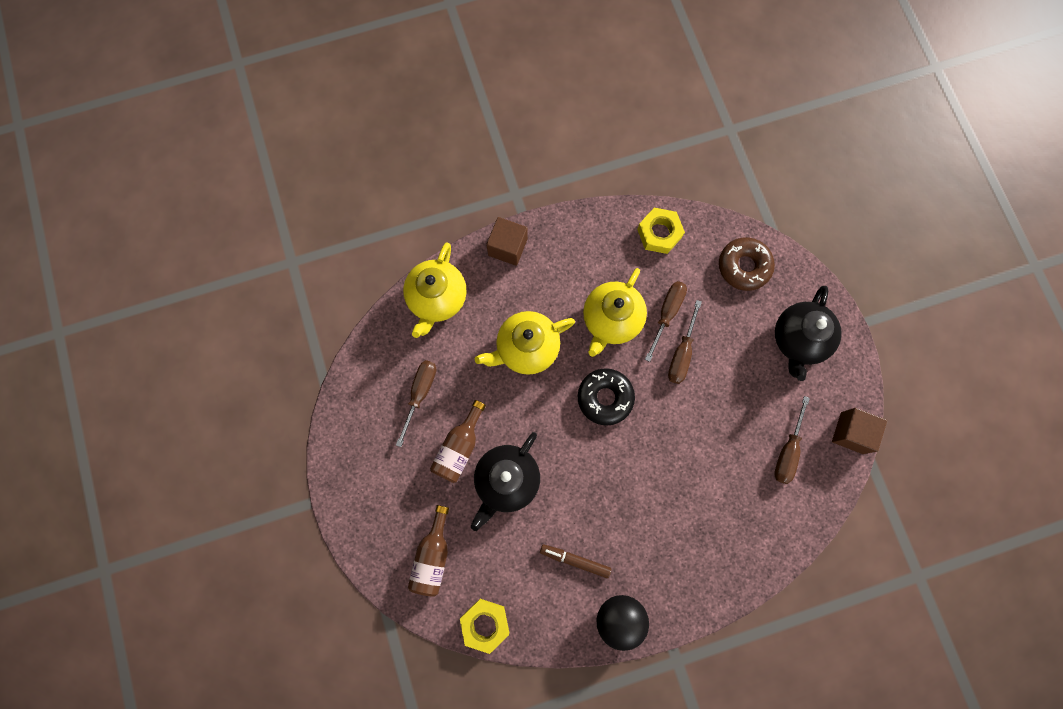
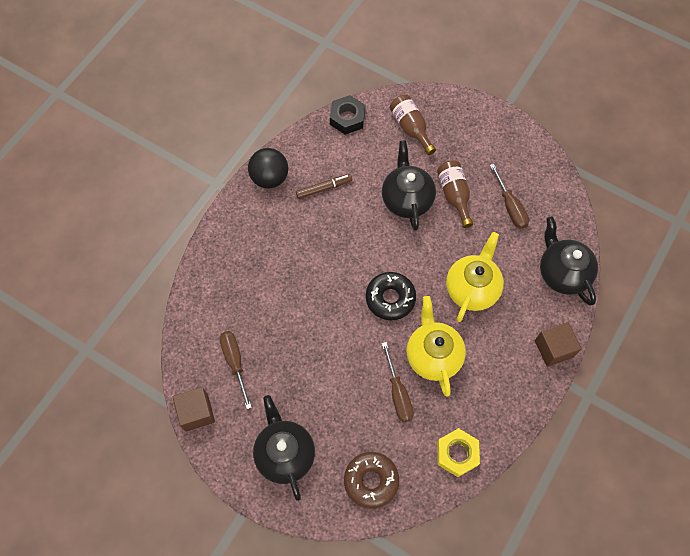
camera: 140 degrees right, 10 degrees down
yellow teapot [403,242,466,338] -> black teapot [540,216,598,305]
yellow nut [460,599,509,654] -> black nut [330,95,365,135]
brown screwdriver [668,300,702,384] -> none

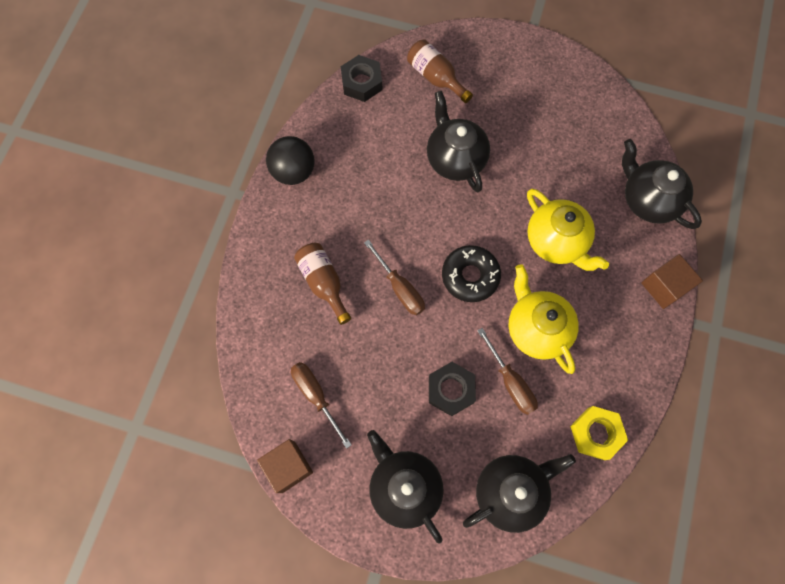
camera: 15 degrees left, 5 degrees up
brown marker [296,174,352,199] -> none
brown donut [344,452,399,509] -> black teapot [463,454,576,533]
brown bottle [437,160,473,228] -> brown bottle moved to [294,243,351,325]
yellow teapot [446,232,504,322] -> yellow teapot turned 135 degrees clockwise [527,189,609,271]
brown screwdriver [490,164,529,229] -> brown screwdriver moved to [364,239,425,315]
none -> black nut [429,362,476,416]

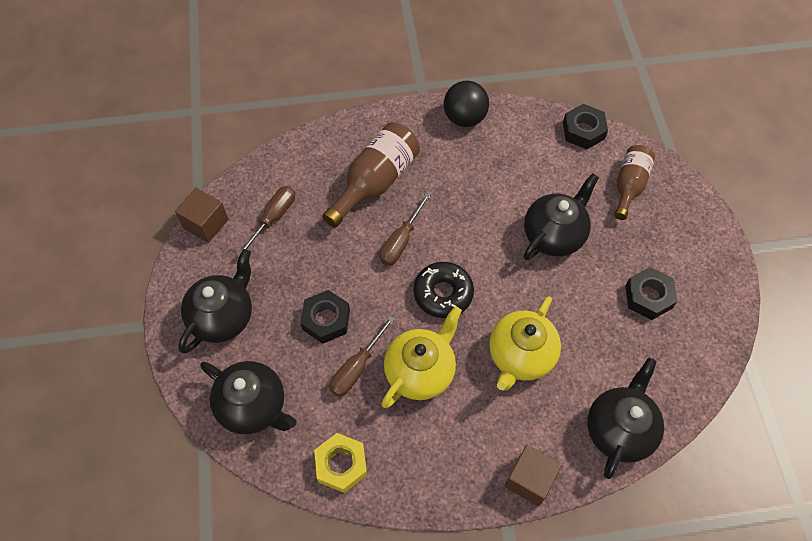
camera: 65 degrees right, 10 degrees down
brown bottle [294,243,351,325] -> brown bottle [322,122,420,228], size x1.52
none -> black nut [625,267,678,320]

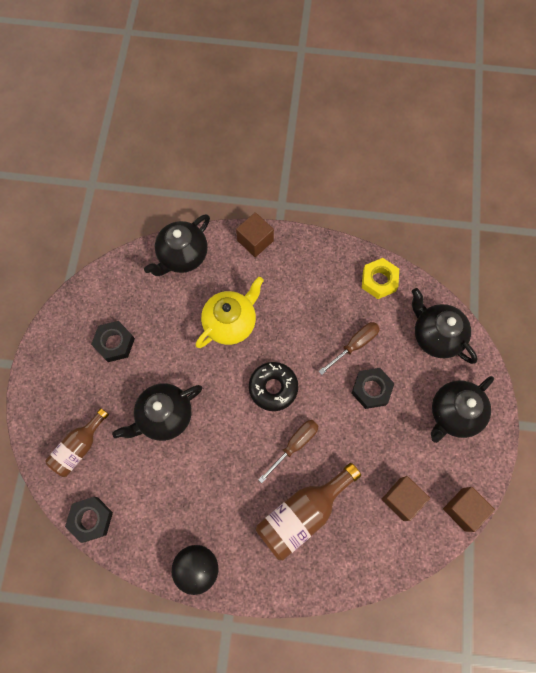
camera: 165 degrees left, 10 degrees up
brown screwdriver [237,186,295,257] -> brown cube [381,476,430,521]
yellow teapot [382,306,462,408] -> none

